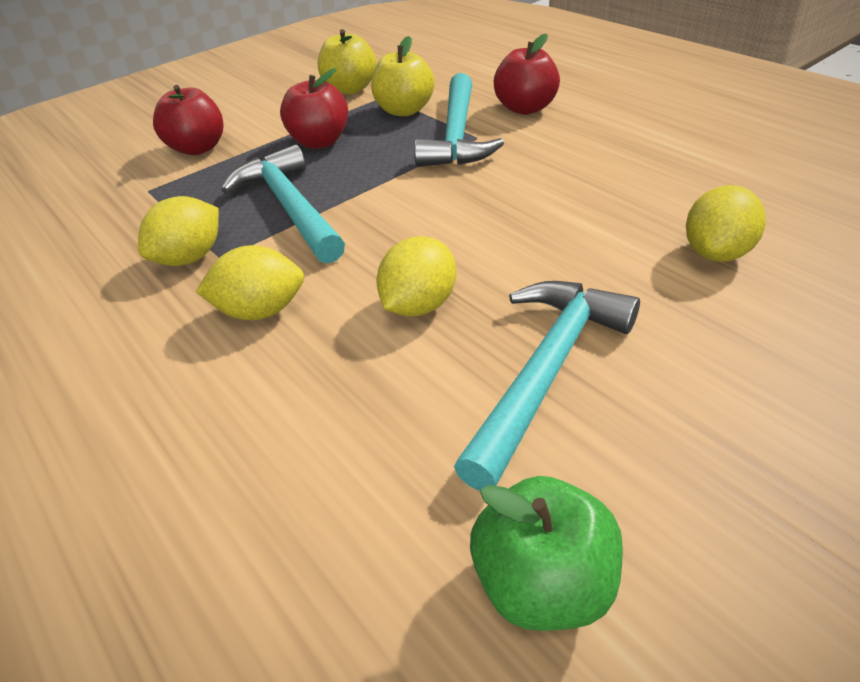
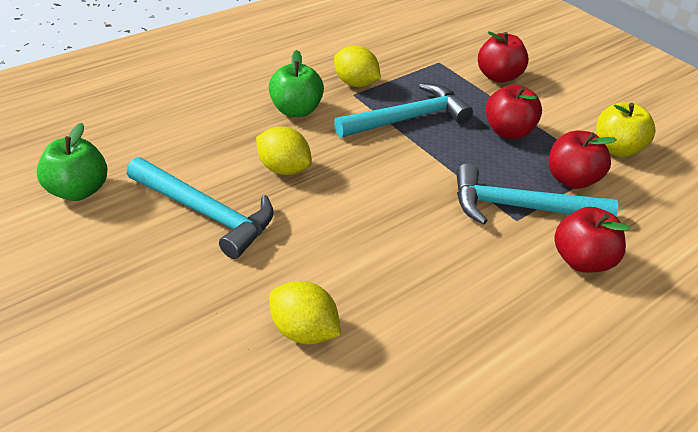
camera: 85 degrees right, 0 degrees up
yellow lemon [196,245,304,320] -> green apple [269,50,324,117]
yellow apple [371,36,435,116] -> red apple [549,131,617,189]

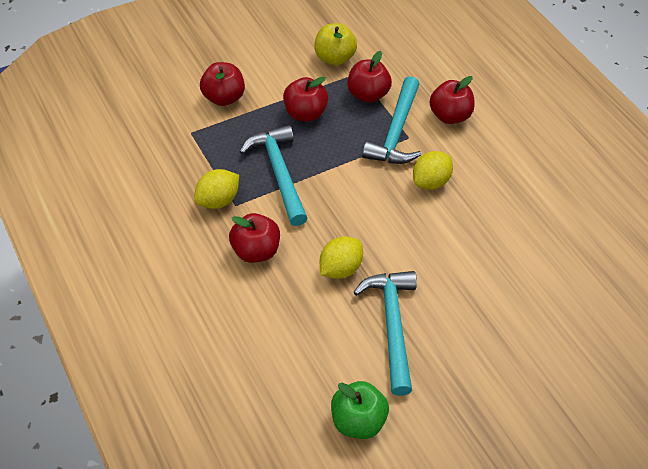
camera: 80 degrees left, 10 degrees up
turquoise hammer [127,157,274,259] -> turquoise hammer turned 45 degrees counterclockwise [354,271,417,396]
green apple [269,50,324,117] -> red apple [229,213,280,263]
yellow lemon [269,281,341,345] -> yellow lemon moved to [413,151,453,190]

